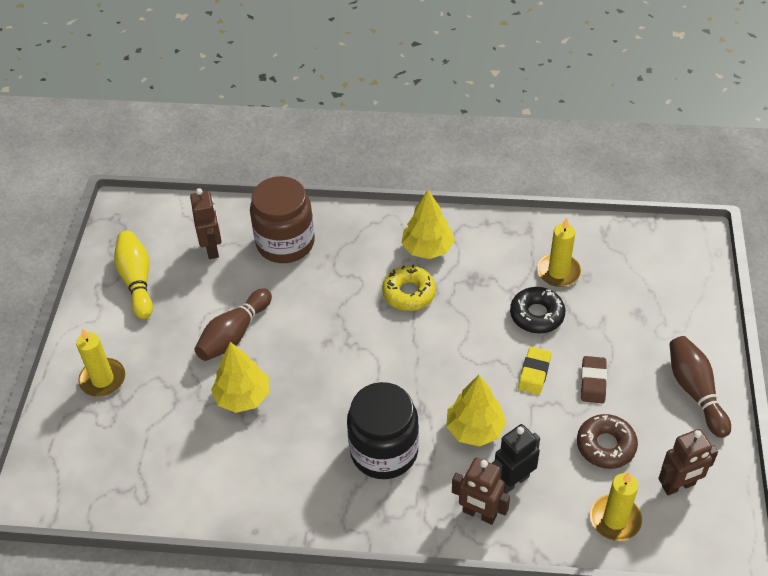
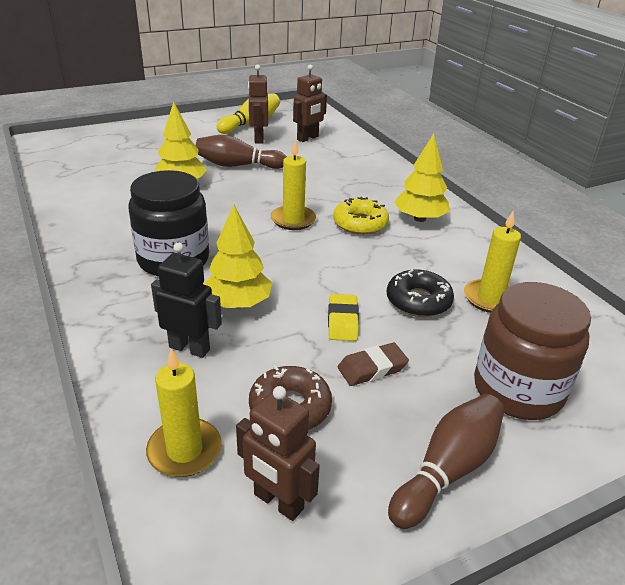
camera: 55 degrees right, 15 degrees down
yellow candle [76,328,125,397] -> yellow candle moved to [271,140,316,230]
brown jar [250,176,315,263] -> brown jar moved to [474,282,591,420]
brown robot [452,458,510,525] -> brown robot moved to [248,65,268,144]
yellow eraser [518,347,551,395] -> yellow eraser turned 75 degrees counterclockwise [328,294,359,341]

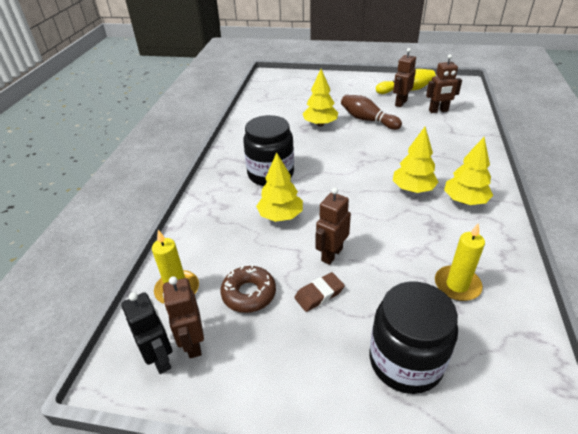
camera: 40 degrees right, 5 degrees up
black robot [151,242,222,358] -> black robot moved to [121,292,172,374]
yellow candle [271,140,316,230] -> none
yellow eraser [328,294,359,341] -> brown robot [316,188,351,265]
yellow donut [333,197,389,235] -> yellow tree [393,127,438,193]
brown eraser [338,343,409,386] -> brown eraser turned 45 degrees counterclockwise [294,272,345,312]
black donut [387,269,454,317] -> none
brown bowling pin [388,394,505,529] -> none
brown jar [474,282,591,420] -> black jar [370,282,458,394]

